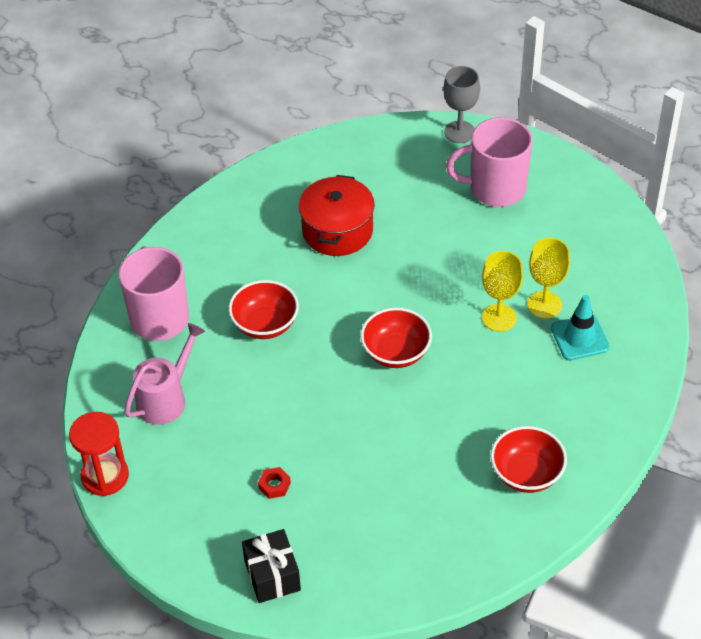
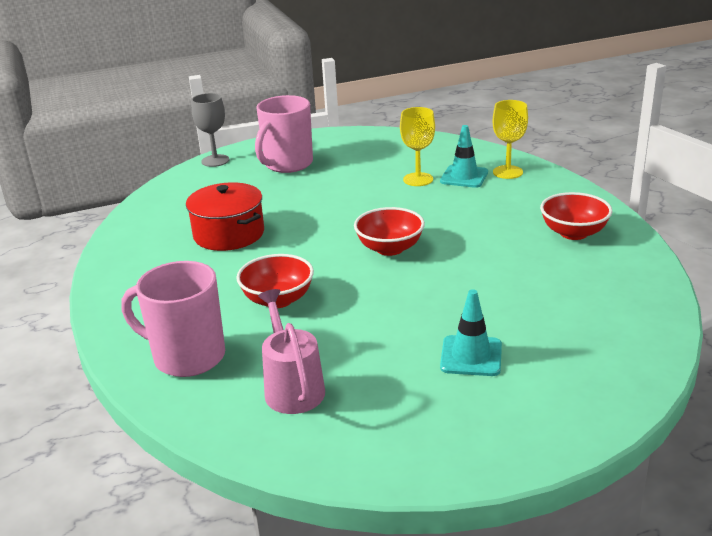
camera: 55 degrees left, 20 degrees down
red hourglass [69,412,129,496] -> none
black gift [242,529,301,603] -> none
red nut [258,467,291,499] -> turquoise traffic cone [440,289,502,376]
yellow goblet [482,251,523,332] -> yellow goblet moved to [493,100,528,179]

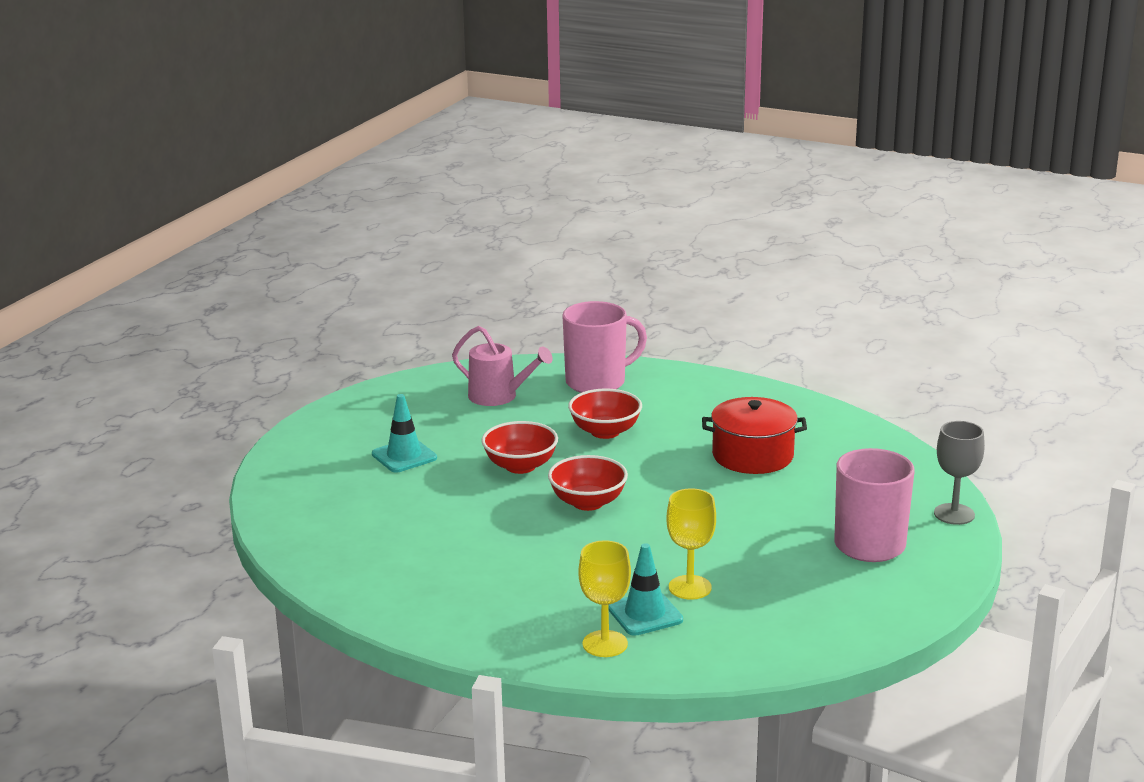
camera: 135 degrees right, 5 degrees down
red bowl [540,192,612,240] -> red bowl moved to [482,421,558,474]

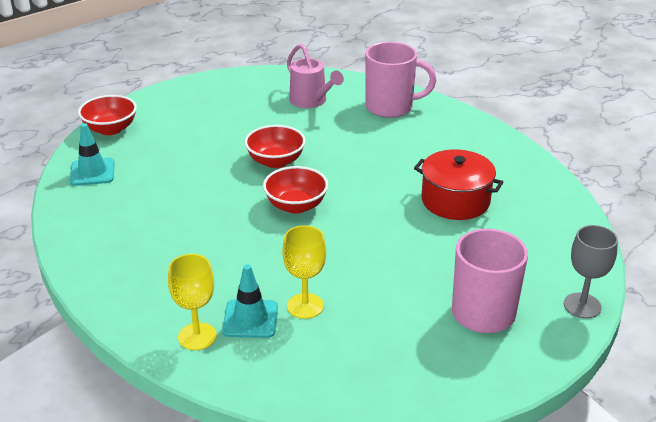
camera: 25 degrees right, 10 degrees up
turquoise traffic cone [372,394,437,472] -> turquoise traffic cone moved to [70,123,115,186]
red bowl [568,389,642,439] -> red bowl moved to [78,95,137,135]

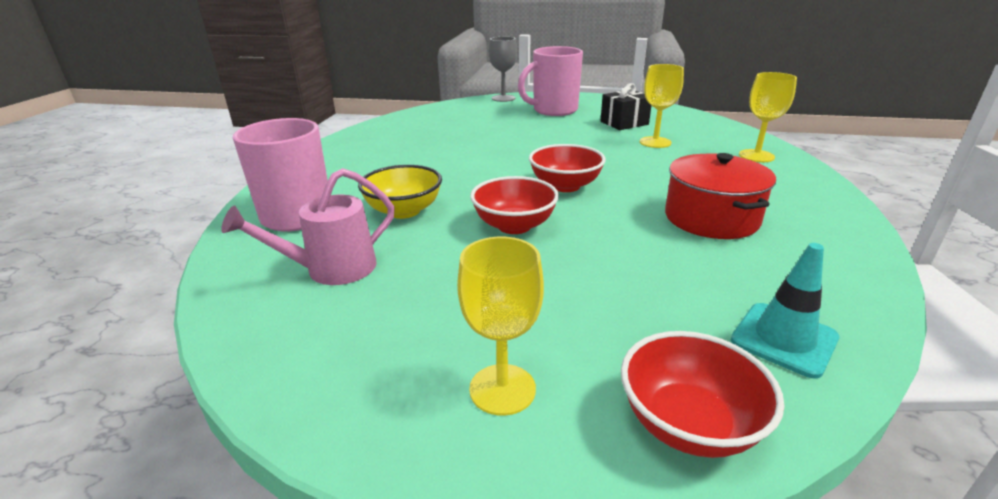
camera: 130 degrees left, 5 degrees down
turquoise traffic cone [222,264,278,338] -> none
pink watering can [287,44,344,108] -> pink watering can turned 135 degrees counterclockwise [221,168,395,285]
red pot [414,149,504,220] -> red pot moved to [665,153,776,239]
none -> yellow bowl [358,165,442,219]
none -> yellow goblet [457,237,544,416]
none -> black gift [600,83,651,130]

